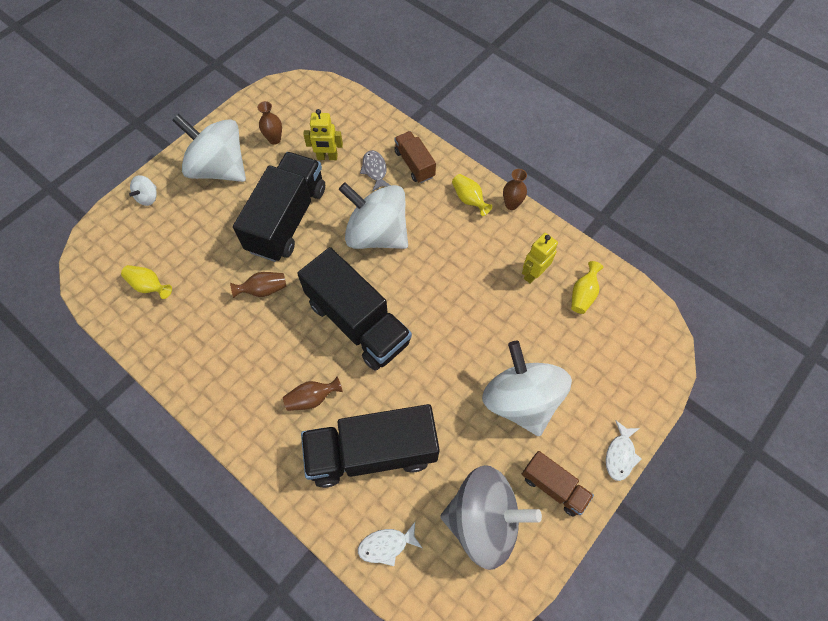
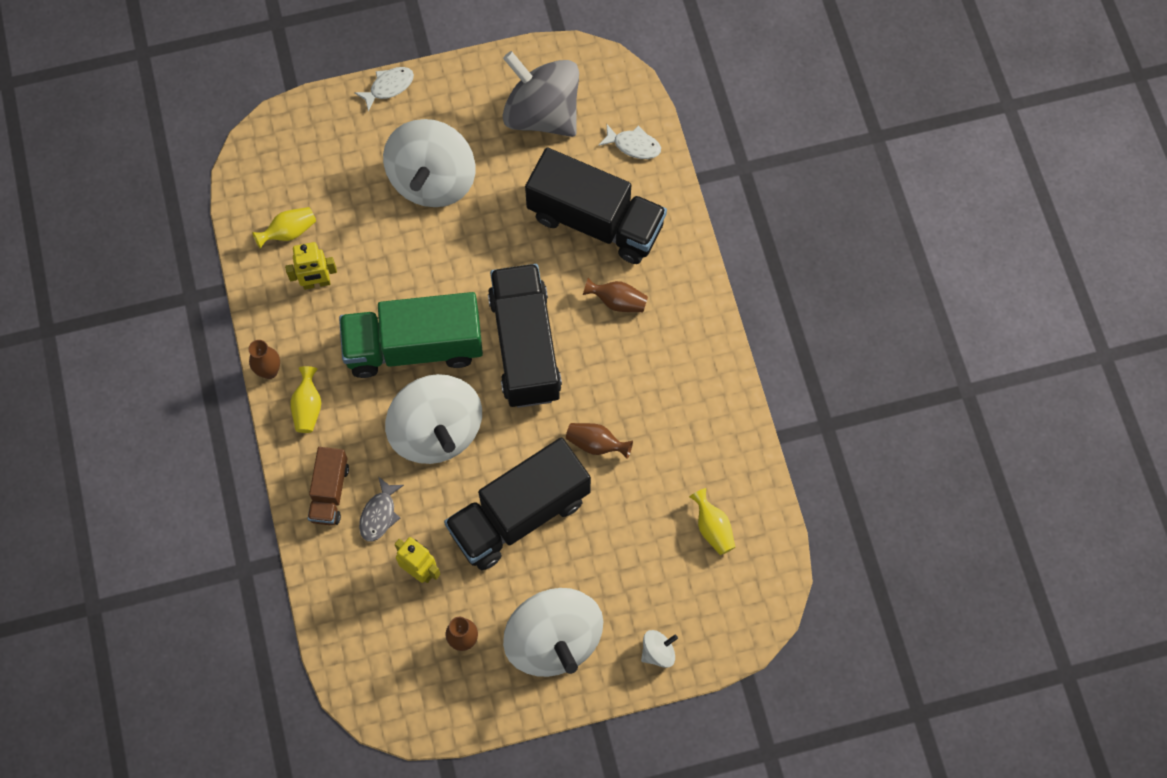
camera: 145 degrees left, 5 degrees up
brown truck [522,451,594,517] -> none
none -> green truck [339,292,483,378]

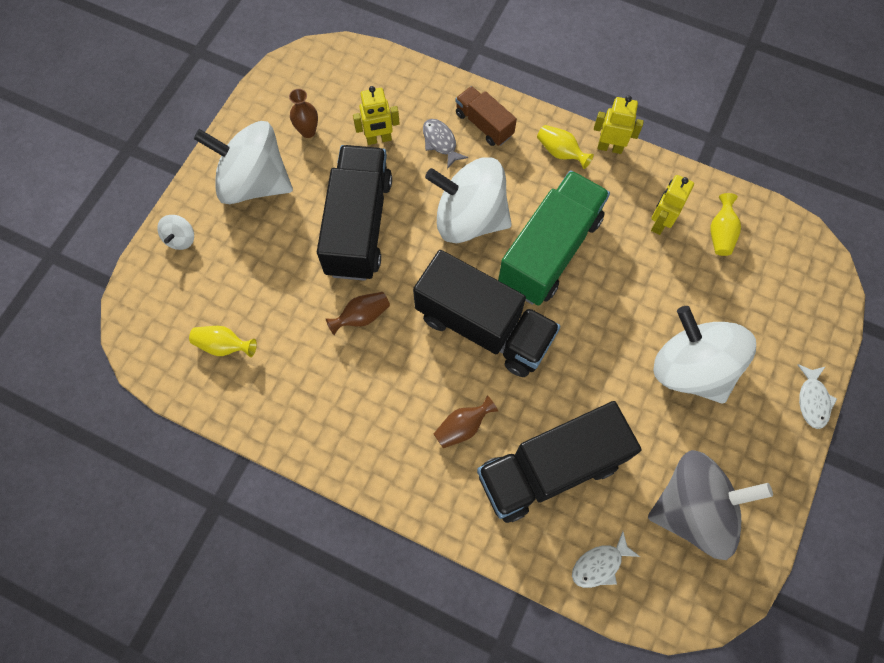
camera: 130 degrees right, 0 degrees up
brown vase [249,340,280,379] -> yellow robot [594,95,644,154]

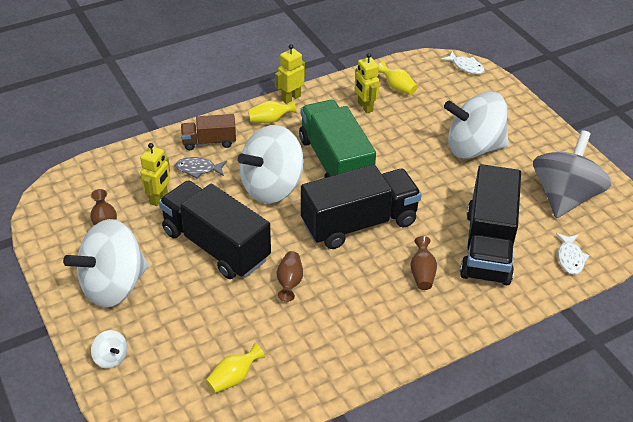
camera: 55 degrees left, 25 degrees down
white fish [798,364,837,429] -> white fish moved to [441,51,485,74]

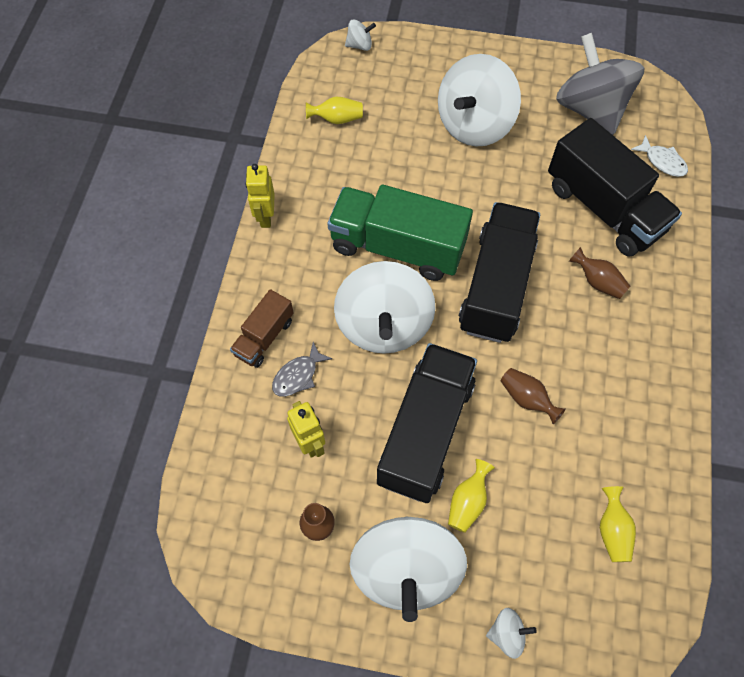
camera: 50 degrees left, 20 degrees up
black truck [159,181,271,279] -> black truck turned 120 degrees clockwise [377,343,477,503]
yellow vase [248,100,297,123] -> yellow vase moved to [448,459,495,533]
yellow robot [355,53,380,113] -> none
white fish [441,51,485,74] -> white spinning top [345,20,376,51]

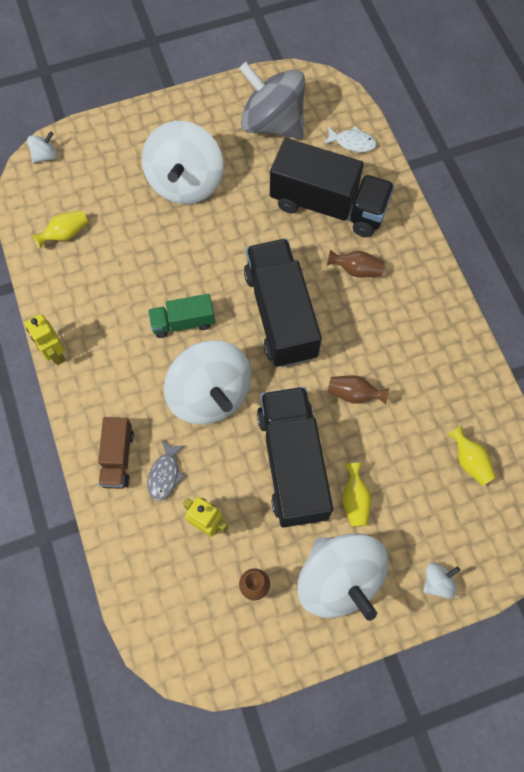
camera: 30 degrees left, 5 degrees up
green truck [327,185,473,281] -> green truck [148,294,215,338], size x0.52

